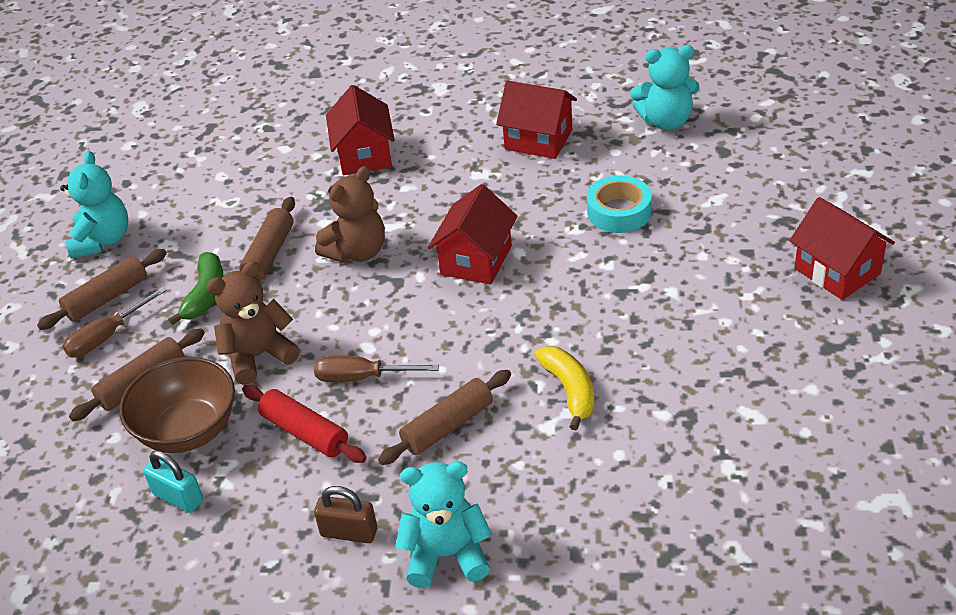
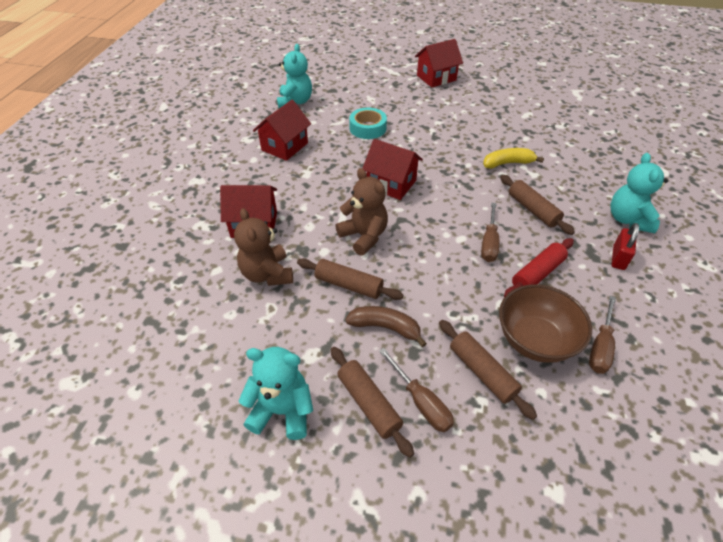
camera: 85 degrees left, 5 degrees up
turquoise padlock [143,450,203,513] -> brown screwdriver [589,296,616,374]
green banana [168,252,224,325] -> brown banana [345,306,427,347]
brown teddy bear [206,261,300,385] -> brown teddy bear moved to [234,208,293,286]
brown padlock [314,486,377,543] -> red padlock [612,223,639,270]

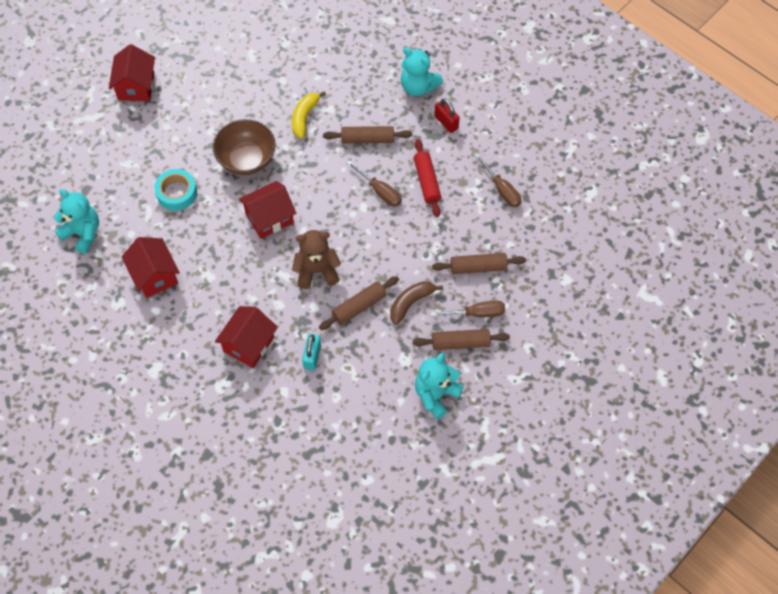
camera: 60 degrees left, 15 degrees up
brown teddy bear [234,208,293,286] -> turquoise padlock [302,334,321,371]
brown bowl [499,284,592,363] -> brown bowl moved to [213,119,276,175]

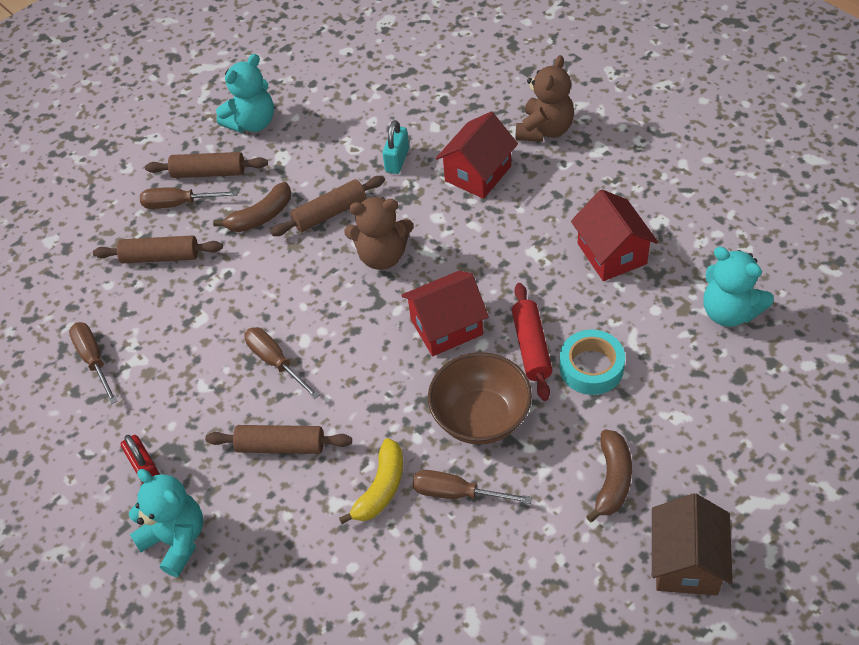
camera: 170 degrees left, 10 degrees down
red house [109,44,155,101] -> brown house [652,493,733,596]
red rolling pin [414,139,441,217] -> red rolling pin moved to [512,283,553,401]
none -> brown screwdriver [412,470,532,504]
none -> brown teddy bear [516,55,574,142]
none -> brown banana [586,430,632,522]

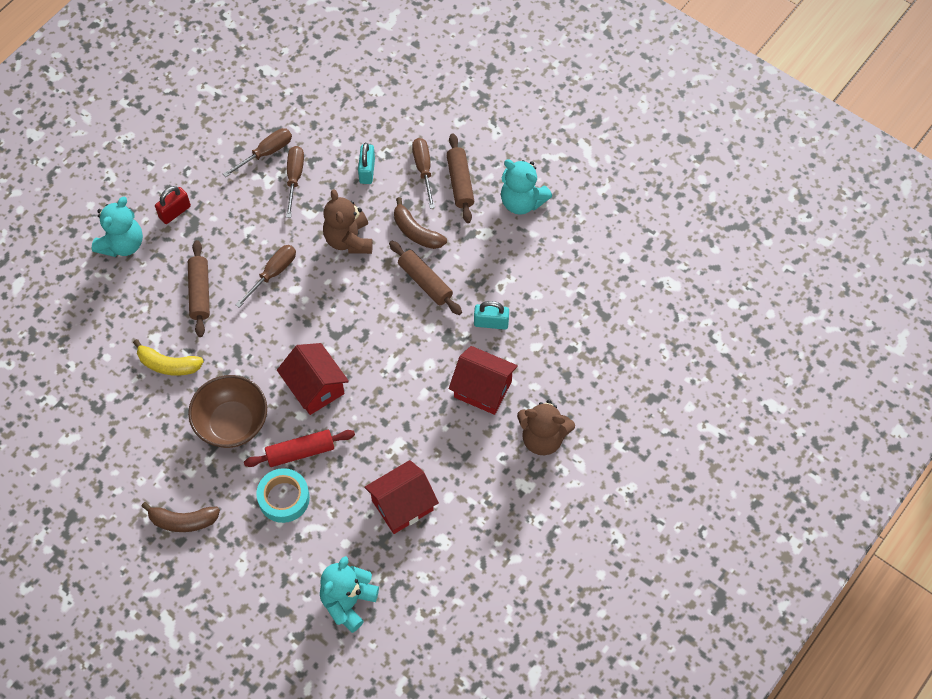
camera: 75 degrees right, 10 degrees up
brown rolling pin [93,235,223,263] -> turquoise padlock [358,143,375,184]
brown teddy bear [344,196,414,270] -> brown teddy bear moved to [323,189,373,254]
brown screwdriver [412,470,532,504] -> brown screwdriver moved to [286,146,304,218]
brown house [652,493,733,596] -> none

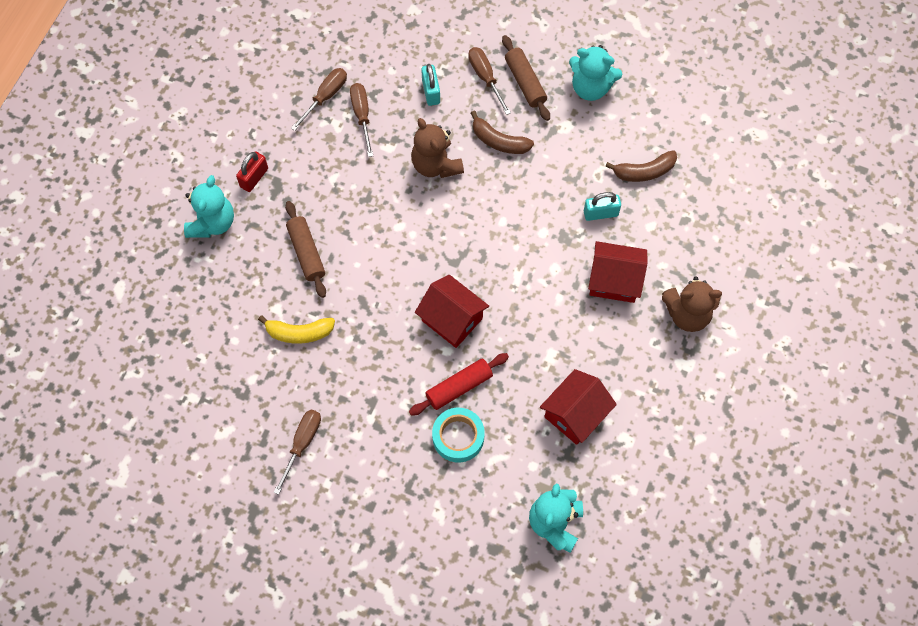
camera: 15 degrees left, 5 degrees up
brown banana [142,502,220,532] -> brown banana moved to [605,150,677,182]
brown bowl [188,375,267,448] -> none
brown screwdriver [235,245,296,307] -> brown screwdriver moved to [274,410,321,495]
brown rolling pin [389,241,462,315] -> none

